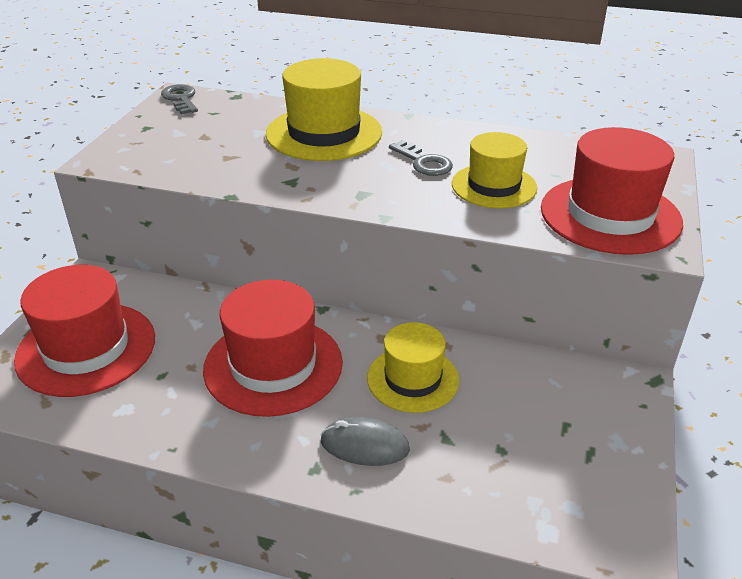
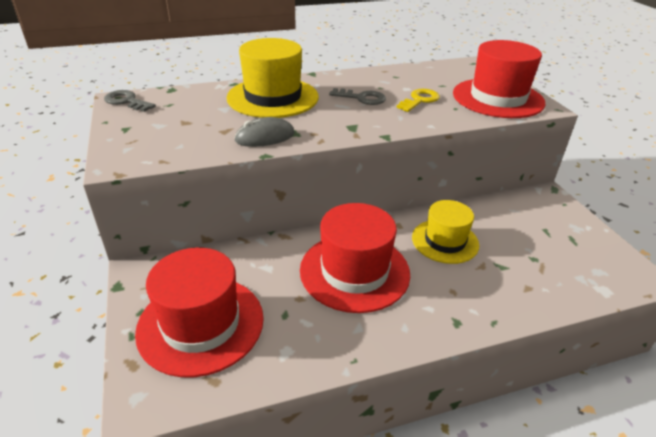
camera: 35 degrees left, 0 degrees up
grey mouse [320,417,410,466] -> grey mouse moved to [234,117,295,147]
yellow hat [452,132,537,208] -> yellow key [396,89,440,112]

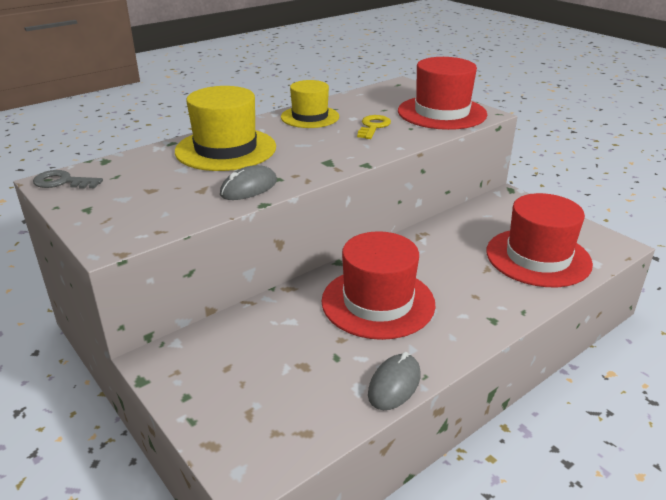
camera: 20 degrees left, 5 degrees down
red hat [135,248,264,377] -> red hat moved to [486,193,593,287]
grey key [329,88,386,105] -> none
yellow hat [412,200,479,264] -> yellow hat moved to [281,80,339,128]
none -> grey mouse [368,352,420,410]

